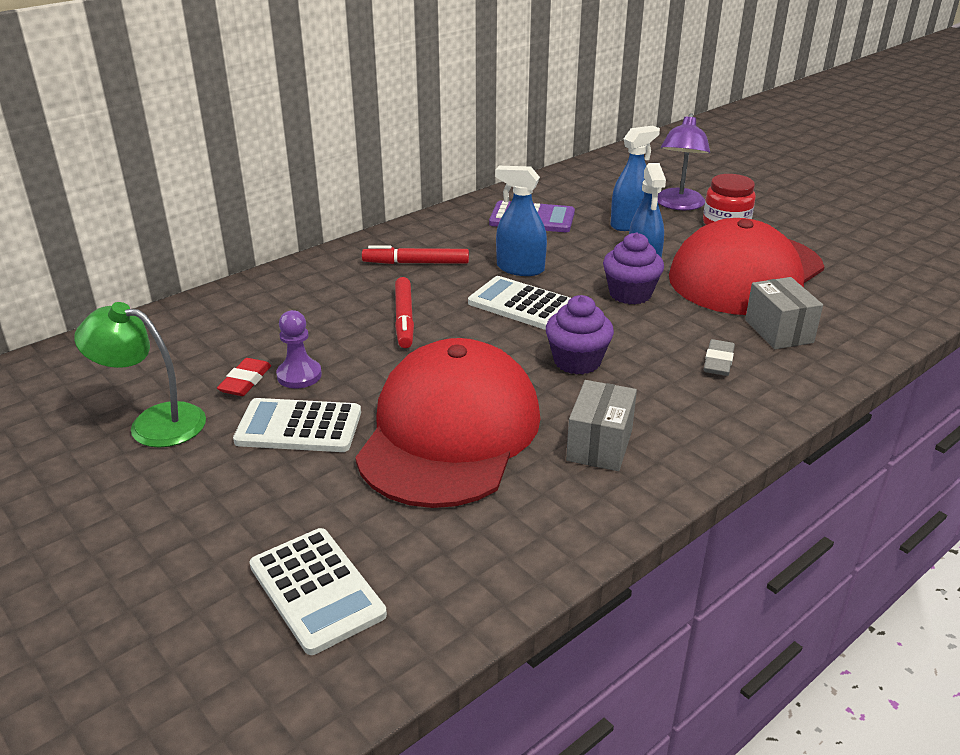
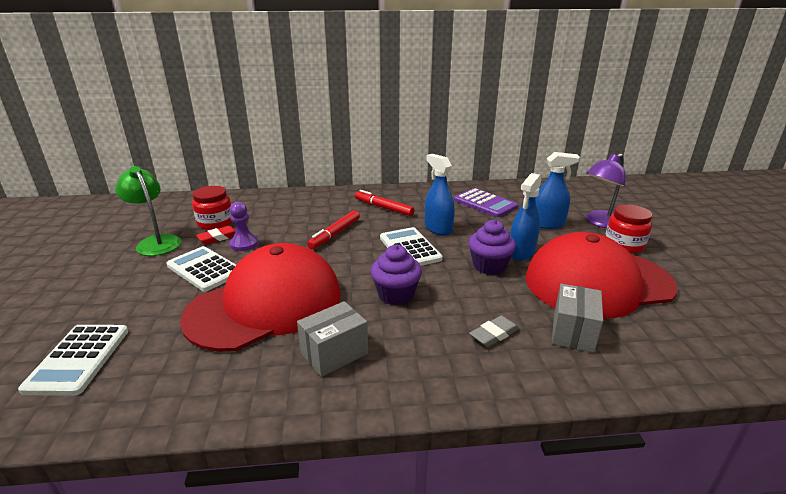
camera: 35 degrees right, 5 degrees down
none -> red jar [192,186,232,230]

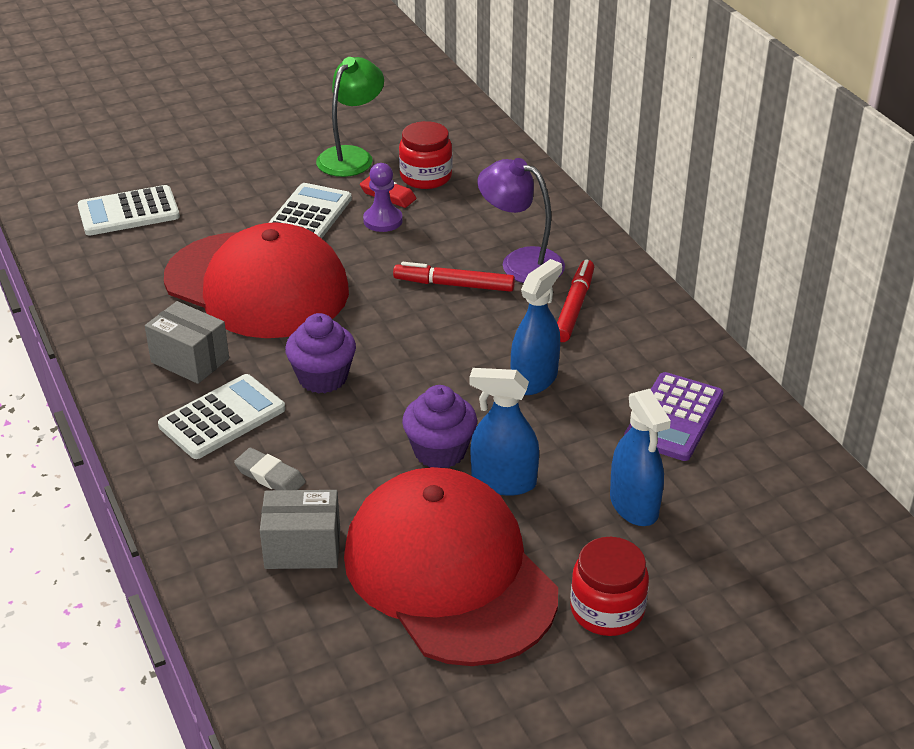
camera: 70 degrees right, 10 degrees up
white calculator [380,227,443,266] -> white calculator moved to [158,374,285,459]
purple lamp [586,153,626,228] -> purple lamp moved to [478,158,565,283]

